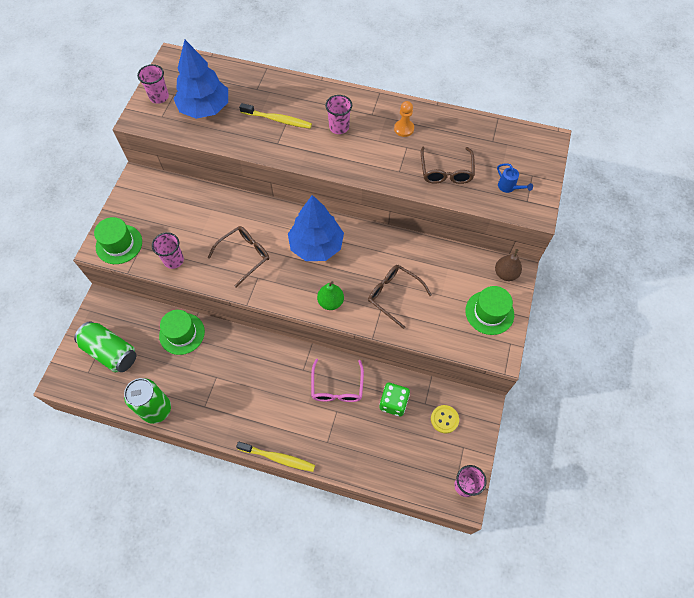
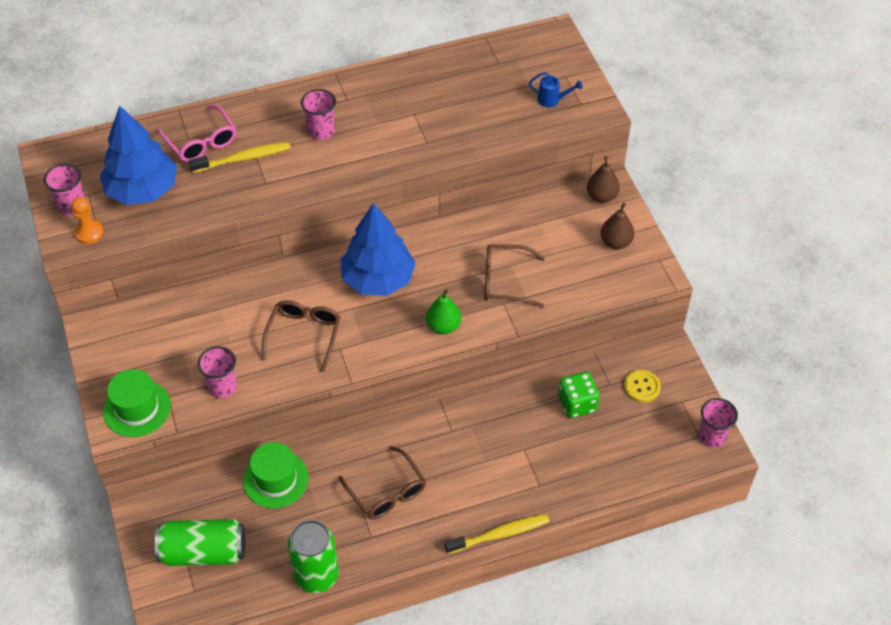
camera: 35 degrees left, 10 degrees down
pink glasses [311,359,364,402] -> pink glasses moved to [157,105,236,162]
orange pawn [394,101,414,137] -> orange pawn moved to [71,197,104,244]
brown glasses [421,147,475,184] -> brown glasses moved to [339,446,426,520]
green hat [465,286,514,335] -> brown pear [600,203,635,249]

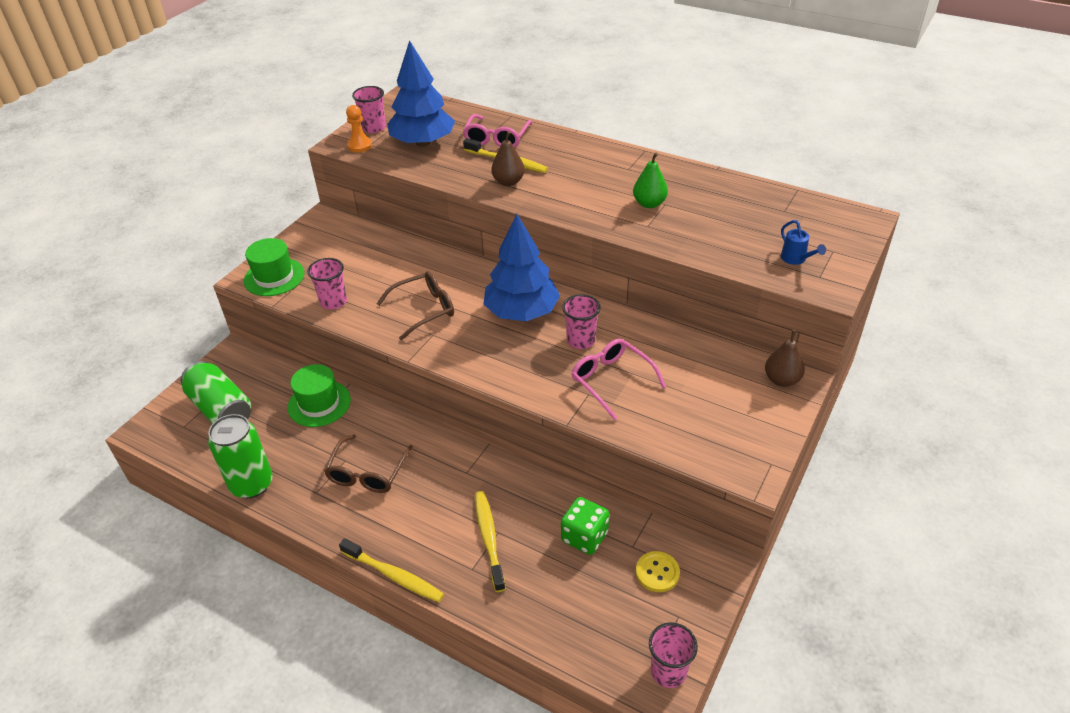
camera: 50 degrees right, 10 degrees down
pink cup [301,89,336,140] -> pink cup moved to [562,294,601,349]
green pear [426,289,461,334] -> green pear moved to [633,152,668,208]
brown glasses [484,244,545,307] -> pink glasses [572,339,666,420]
brown pear [600,203,635,249] -> brown pear moved to [491,131,525,186]
none -> yellow toothbrush [475,491,506,592]

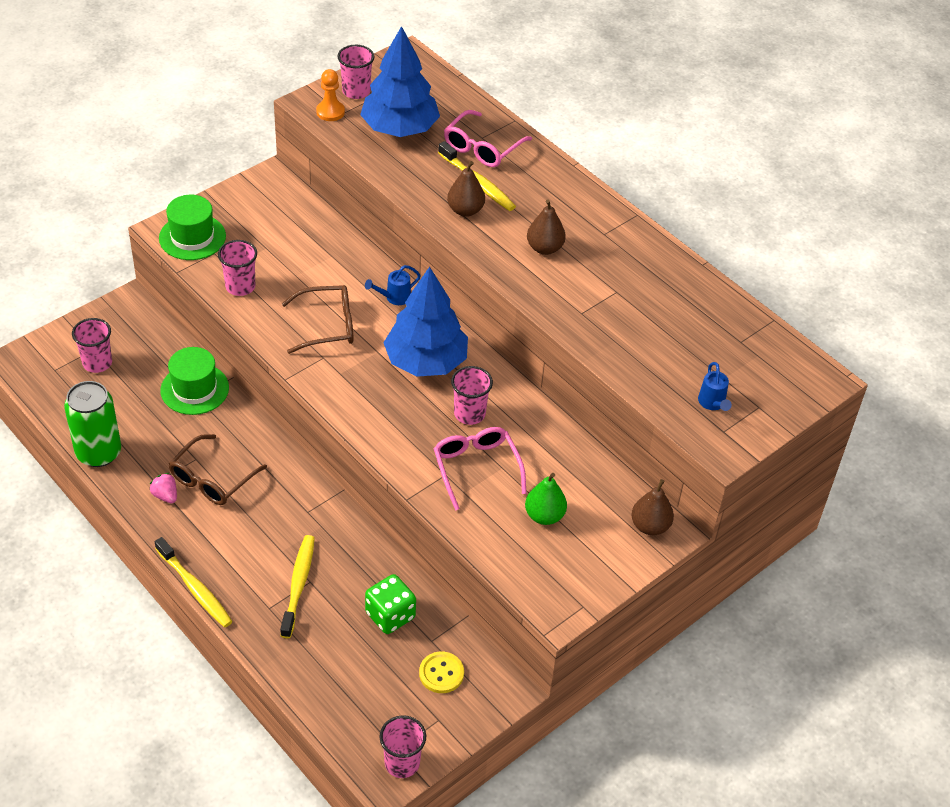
camera: 15 degrees right, 5 degrees up
green can [181,361,251,424] -> pink cup [72,318,112,373]
green pear [633,152,668,208] -> green pear moved to [525,473,567,525]
none -> pink strawberry [149,473,177,503]
none -> blue watering can [365,265,421,305]
none -> brown pear [527,199,566,255]

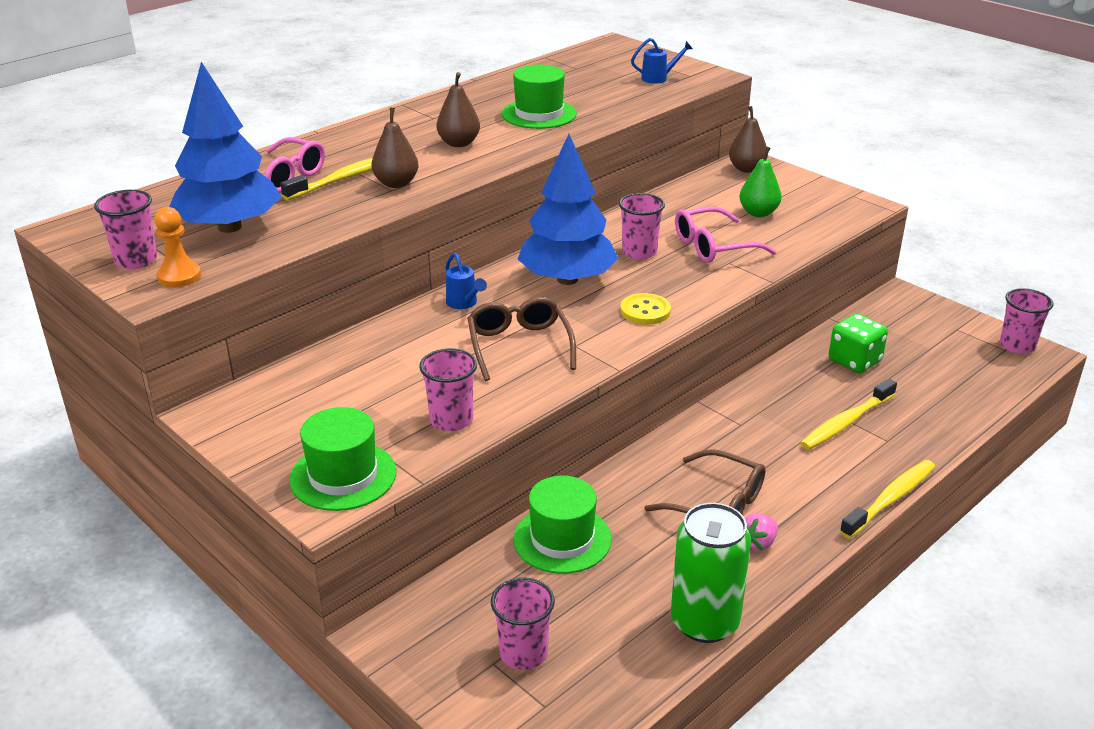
camera: 90 degrees left, 15 degrees down
yellow toothbrush [280,535,315,638] -> yellow toothbrush turned 45 degrees counterclockwise [800,379,897,450]
yellow button [419,652,464,693] -> yellow button moved to [620,293,671,325]
none -> green hat [502,65,577,129]

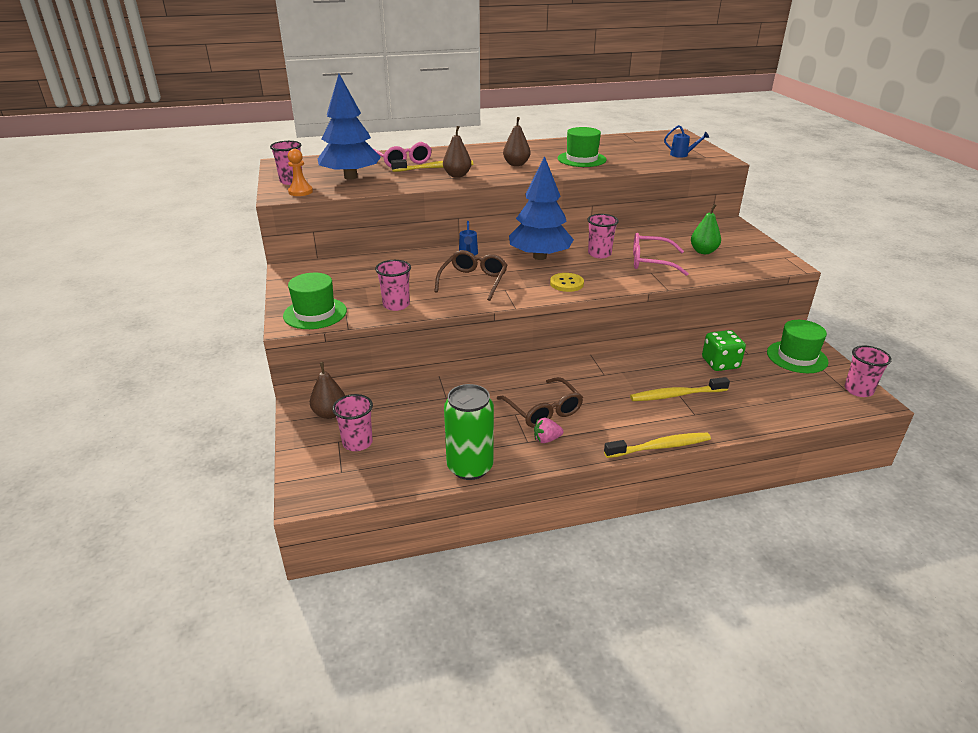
camera: 30 degrees right, 0 degrees up
green hat [513,476,612,574] -> green hat moved to [767,320,829,373]
brown pear [729,106,768,173] -> brown pear moved to [310,362,345,419]

